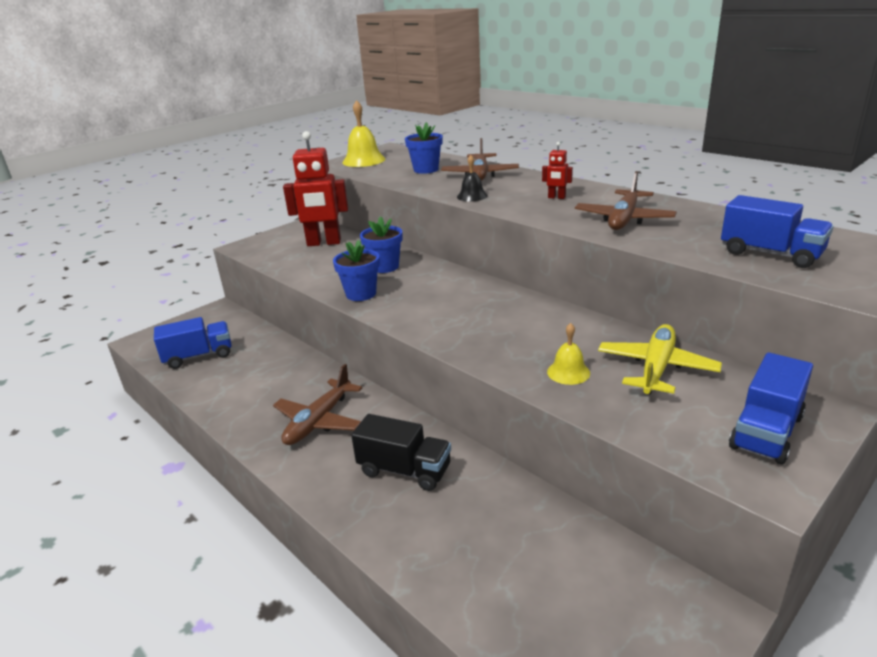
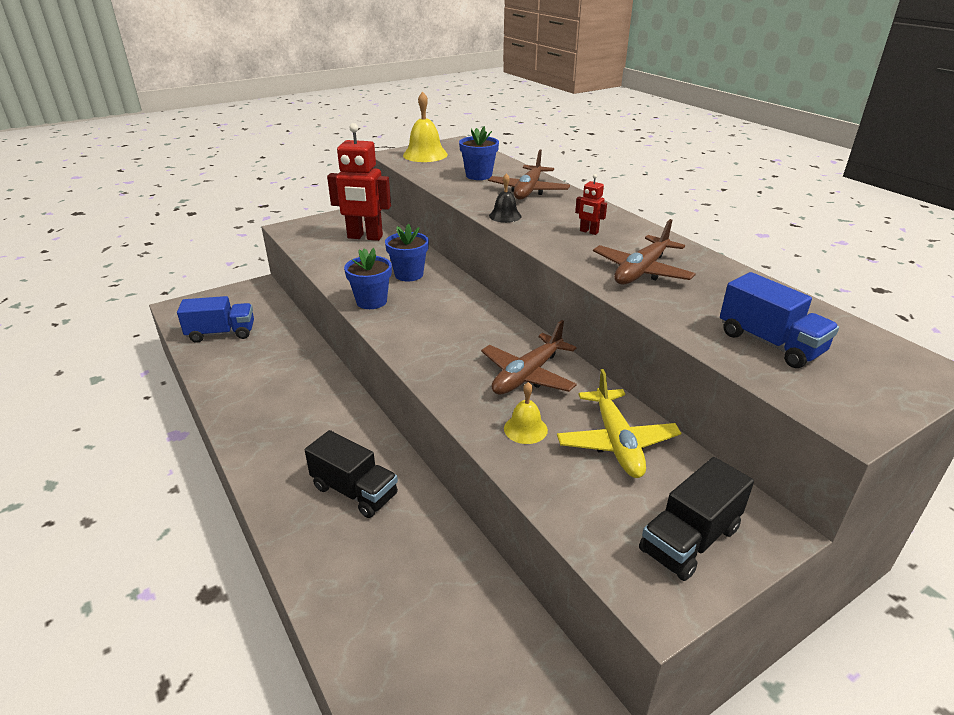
camera: 10 degrees right, 5 degrees up
brown plane [273,364,362,445] -> brown plane moved to [481,320,577,395]
yellow plane [598,324,722,394] -> yellow plane turned 135 degrees clockwise [557,369,681,478]
blue truck [729,352,813,464] -> black truck [639,457,754,581]

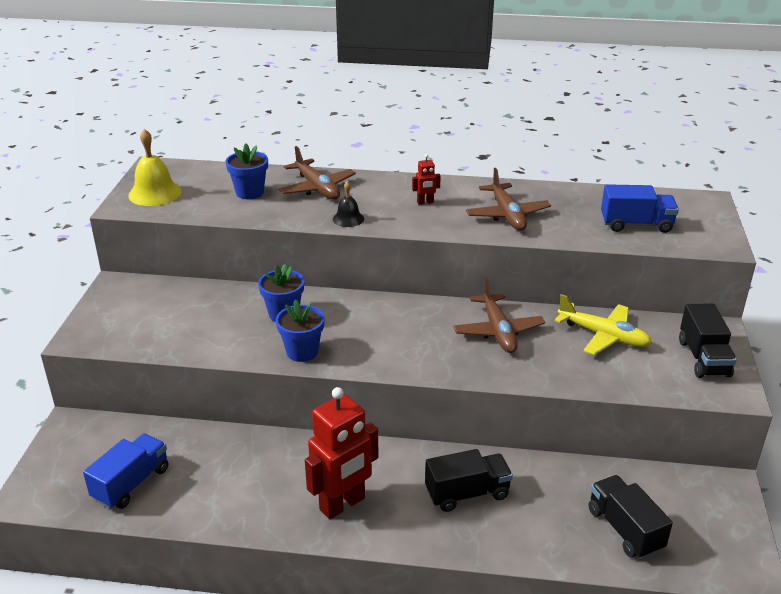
camera: 50 degrees left, 0 degrees up
red robot [327,123,391,241] -> red robot moved to [305,387,378,519]
yellow bell [504,382,548,444] -> none
none -> black truck [588,475,673,559]

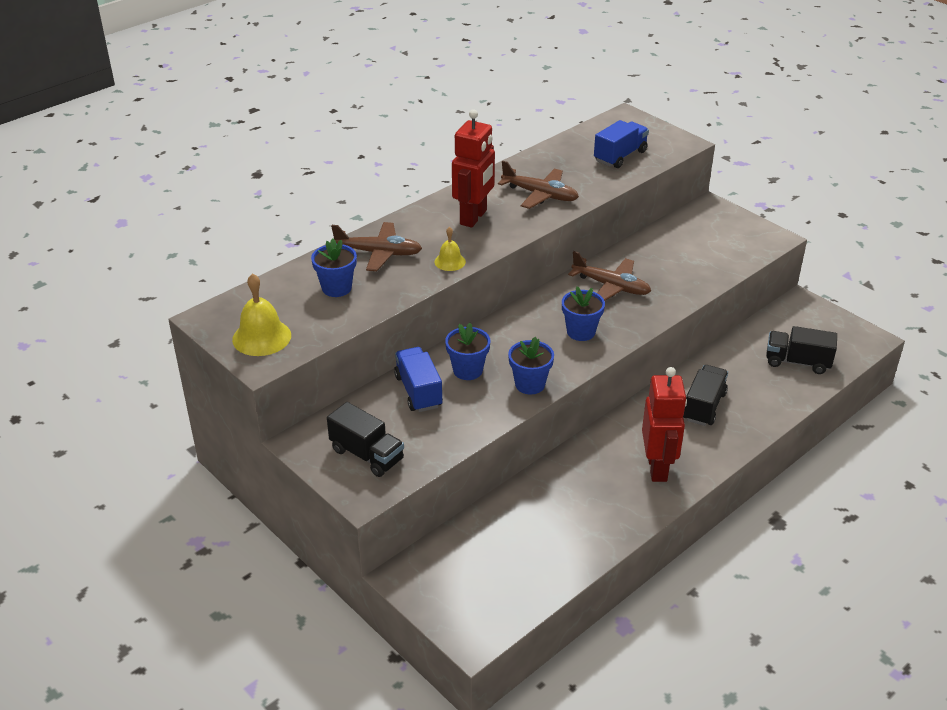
camera: 50 degrees left, 5 degrees up
blue truck [83,433,168,509] -> blue truck moved to [394,347,443,412]
black bell [333,181,364,227] -> yellow bell [435,227,466,271]
red robot [412,154,441,205] -> red robot [452,109,495,228], size x2.32
yellow plane [554,294,652,355] -> none
black truck [679,303,737,378] -> black truck moved to [327,402,404,477]
none -> blue flower pot [562,286,605,341]

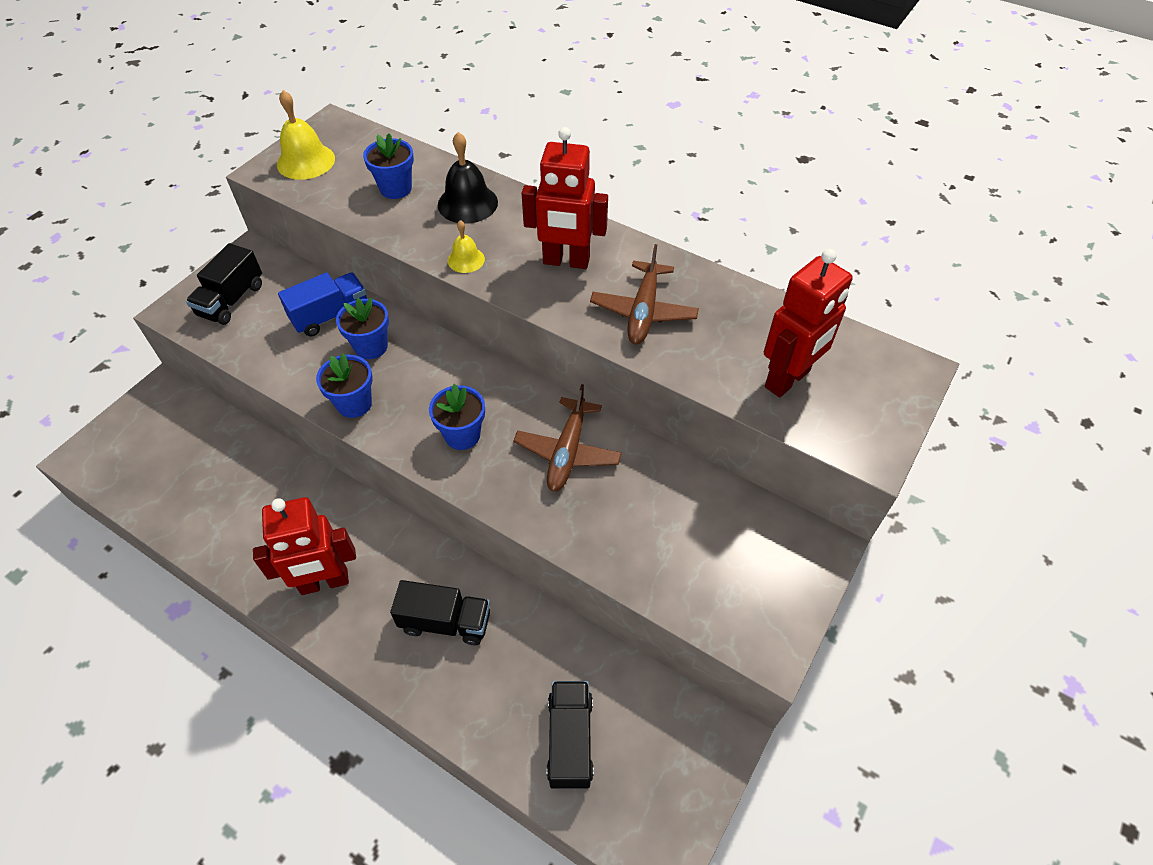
camera: 75 degrees right, 15 degrees up
brown plane [331,222,422,271] -> black bell [438,132,498,224]
blue truck [594,120,649,168] -> red robot [764,249,853,397]

